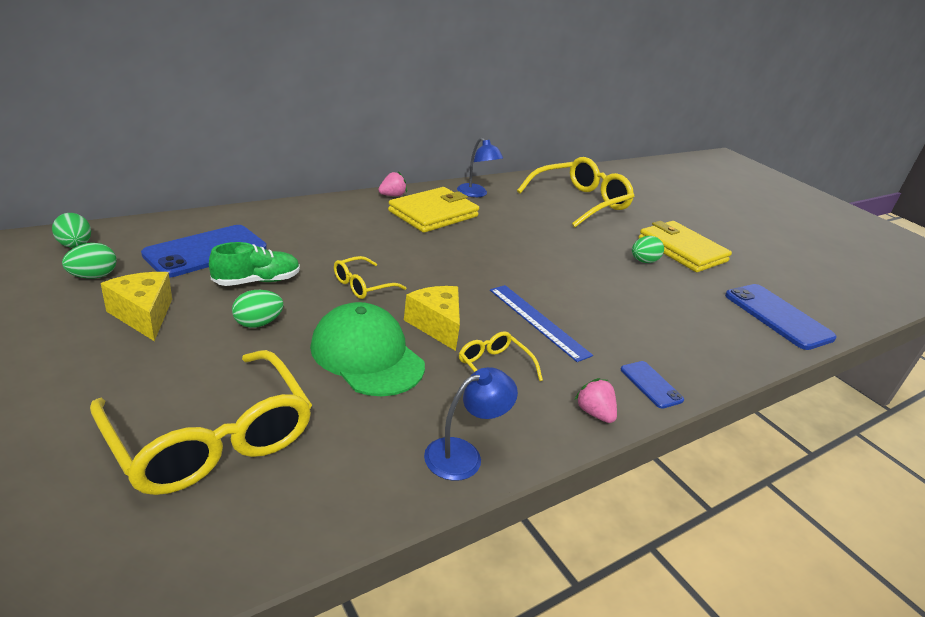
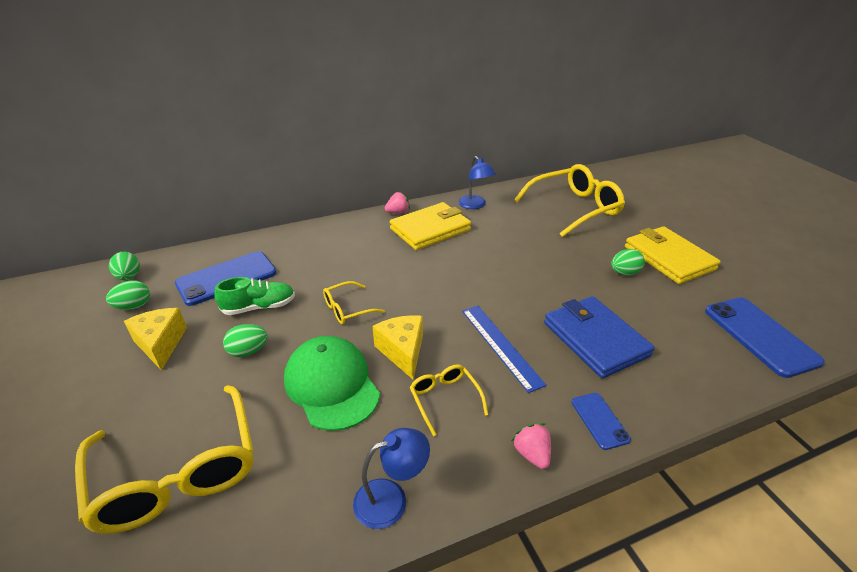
camera: 15 degrees right, 5 degrees up
none -> blue wallet [544,296,655,378]

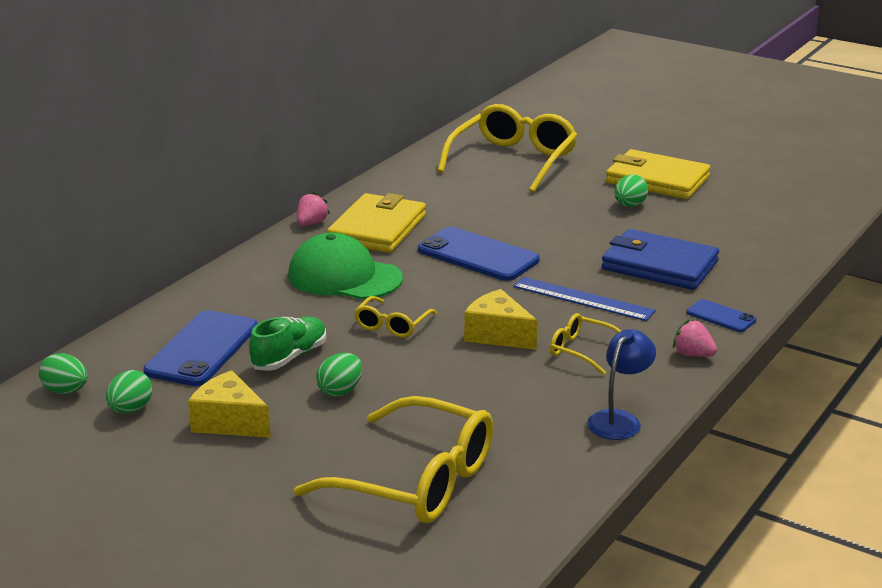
camera: 35 degrees left, 10 degrees down
green cap [284,336,380,431] -> green cap moved to [288,233,403,300]
blue lamp [458,156,496,209] -> none
blue phone [705,297,825,378] -> blue phone moved to [418,227,540,281]

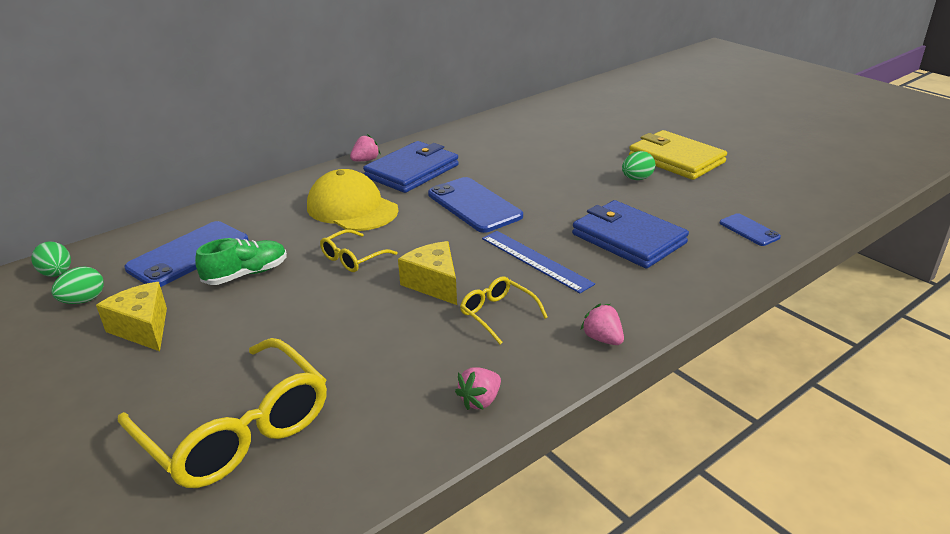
camera: 20 degrees right, 5 degrees up
green cap [288,233,403,300] -> yellow cap [307,169,398,231]
green egg [316,353,362,397] -> none
yellow wallet [327,193,426,253] -> blue wallet [363,141,459,193]
yellow glasses [437,104,577,193] -> none
blue lamp [587,329,656,440] -> pink strawberry [455,367,501,410]
blue phone [686,299,756,332] -> blue phone moved to [720,213,781,246]

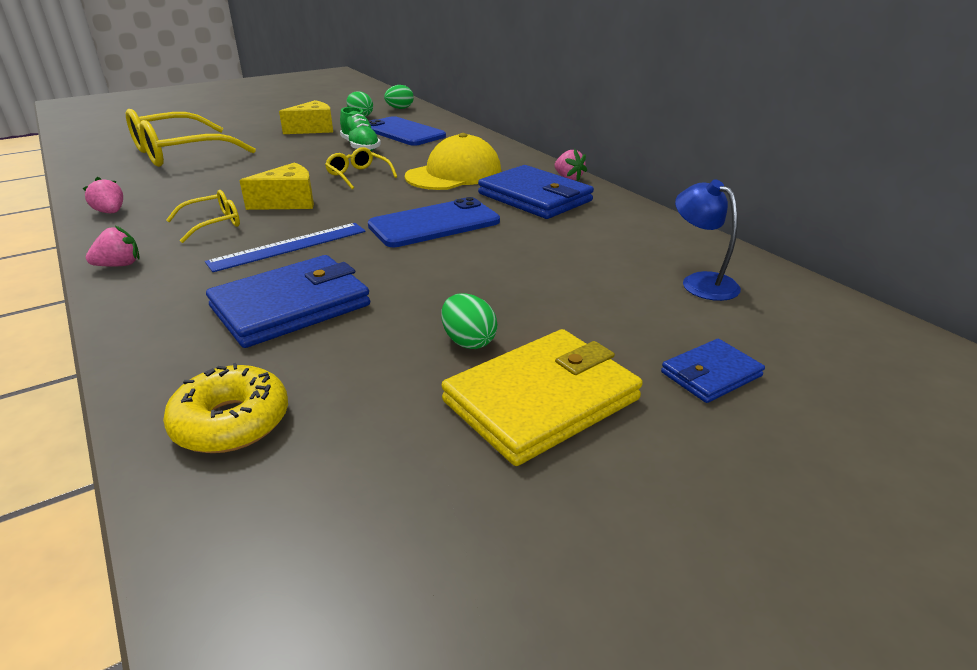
camera: 95 degrees right, 0 degrees up
blue phone [720,213,781,246] -> yellow donut [163,363,288,453]
none -> blue wallet [661,339,765,403]
none -> blue lamp [675,179,741,301]

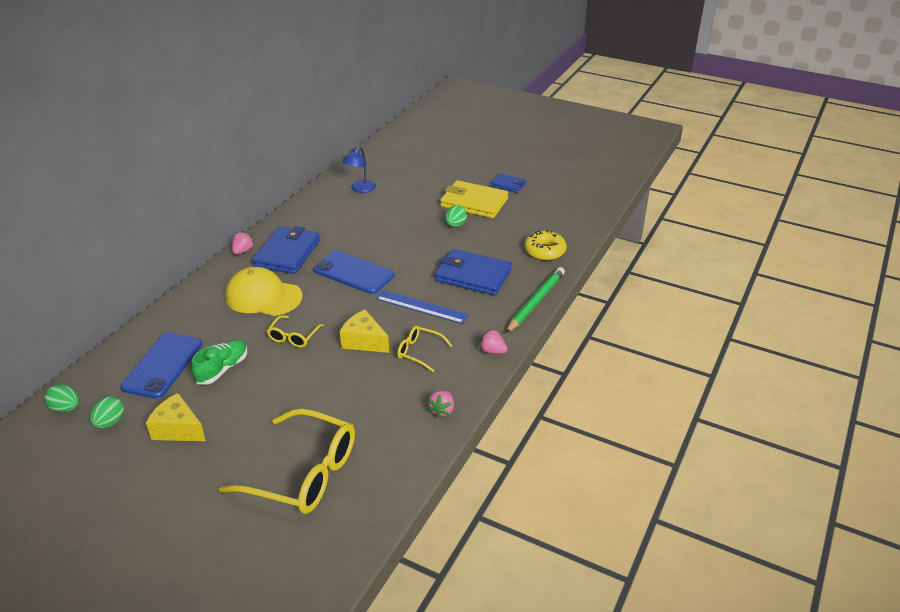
camera: 120 degrees left, 5 degrees up
blue wallet [661,339,765,403] -> blue wallet moved to [491,173,526,193]
none -> green pencil [506,267,565,333]

